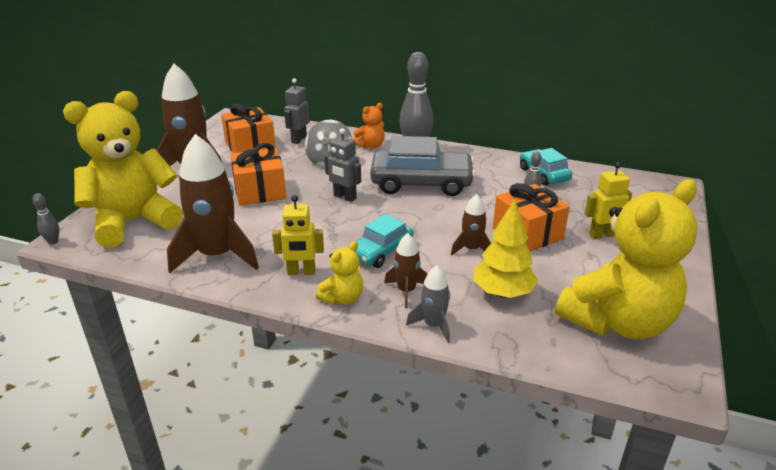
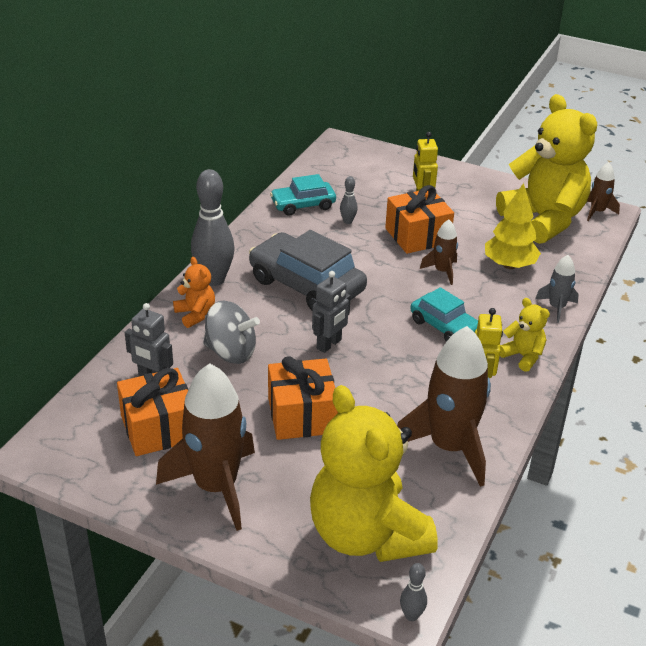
camera: 85 degrees left, 5 degrees up
grey car [370,136,476,196] -> grey car turned 60 degrees counterclockwise [249,230,367,311]
brown rocket [384,233,428,308] -> brown rocket moved to [587,162,620,221]

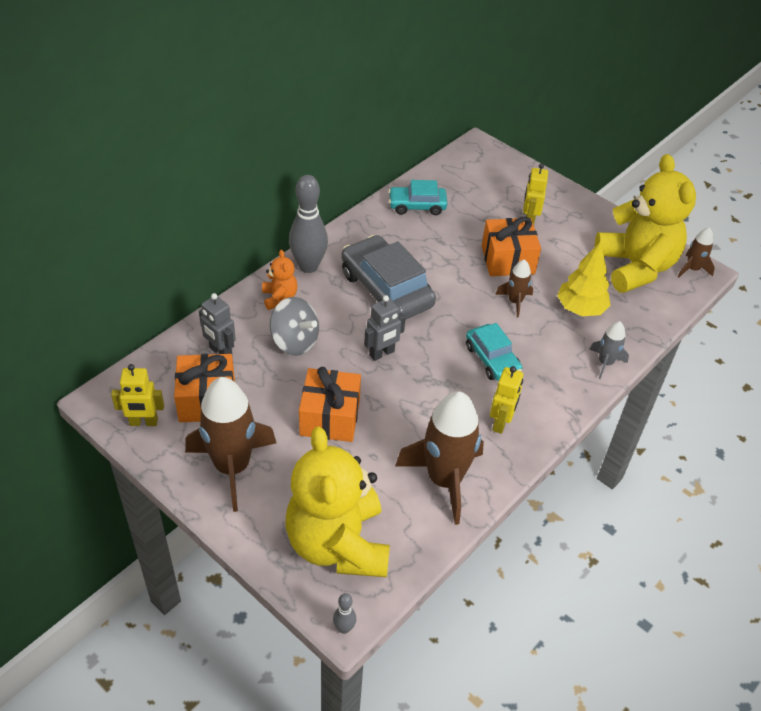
camera: 15 degrees right, 10 degrees up
grey bowling pin [340,176,358,224] -> none
yellow teddy bear [500,298,550,372] -> none
none -> yellow robot [111,364,164,426]

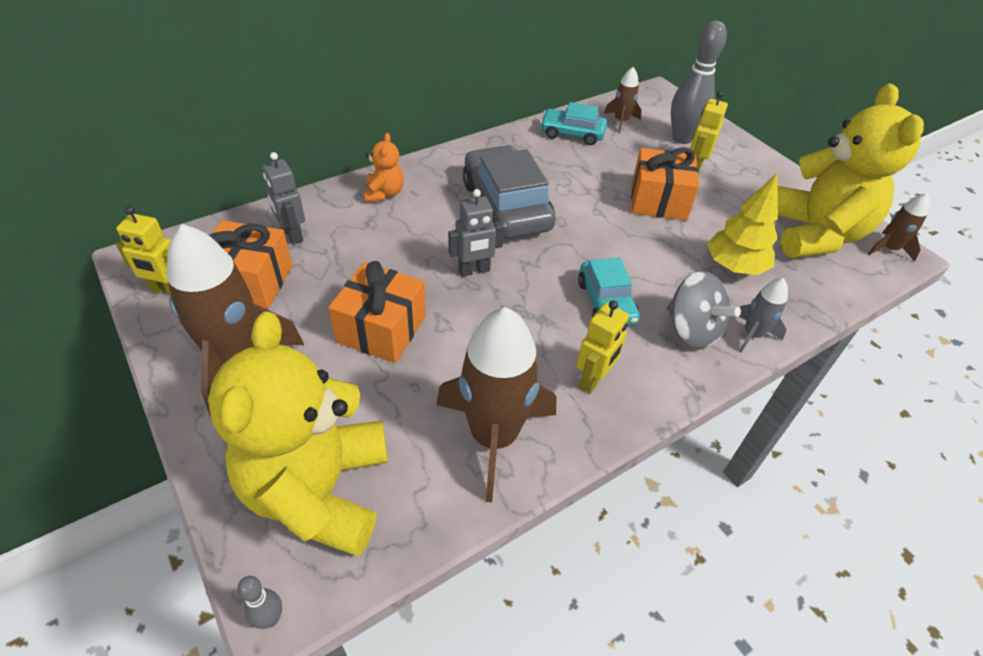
camera: 15 degrees right, 0 degrees up
grey spinning top [270,297,319,356] -> grey spinning top moved to [667,271,741,349]
grey bowling pin [289,175,328,273] -> grey bowling pin moved to [671,21,727,144]
brown rocket [495,259,533,318] -> brown rocket moved to [604,67,642,133]

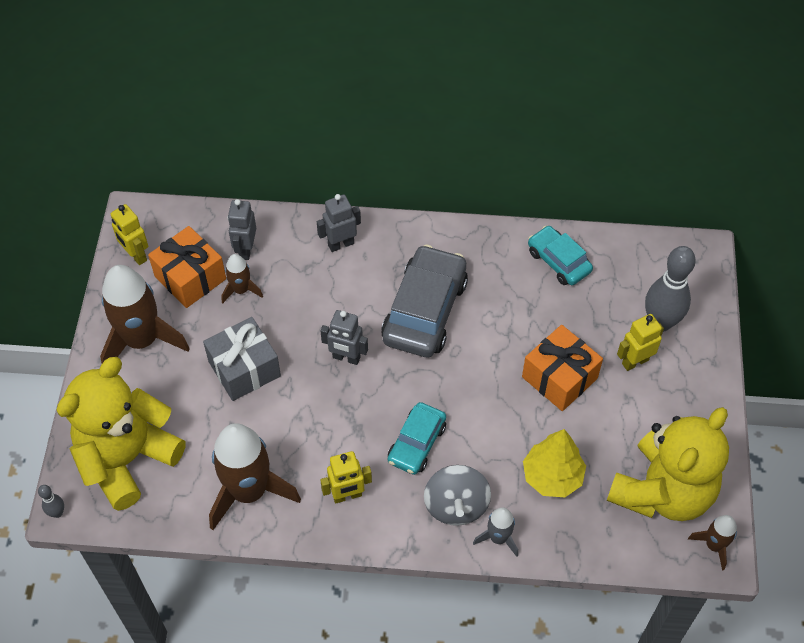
camera: 40 degrees right, 10 degrees up
orange gift [328,261,426,363] -> grey gift [203,317,281,401]
orange teddy bear [363,133,404,202] -> grey robot [317,194,361,252]
brown rocket [604,67,642,133] -> brown rocket moved to [222,254,263,303]

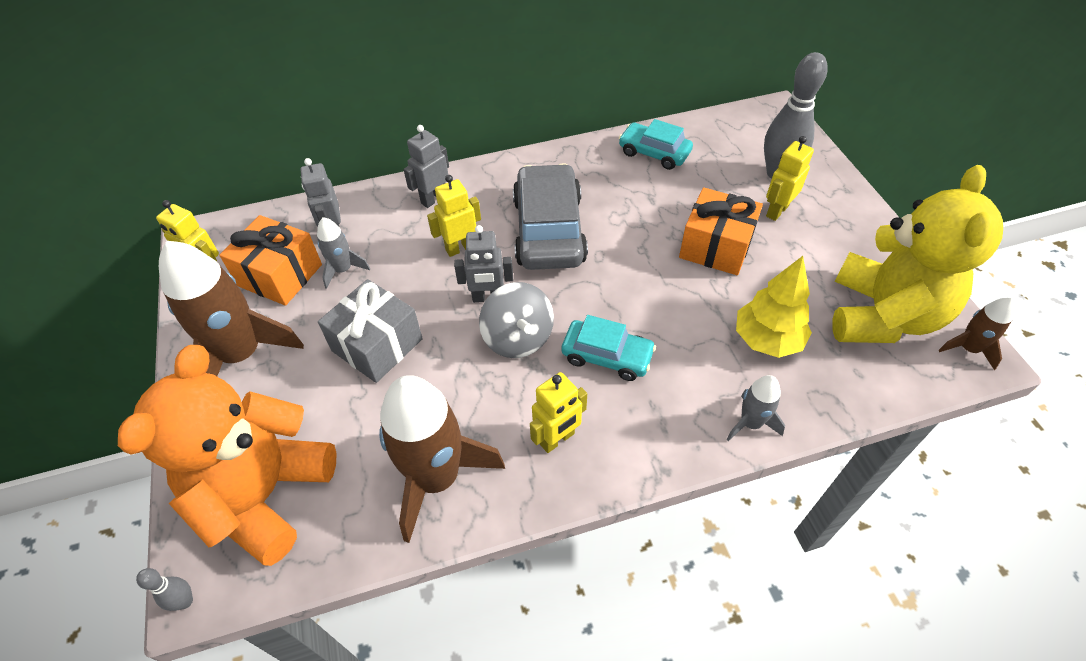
camera: 20 degrees left, 5 degrees down
yellow teddy bear [56,357,186,511] -> orange teddy bear [118,345,337,566]
brown rocket [222,254,263,303] -> grey rocket [317,217,370,289]
turquoise car [388,402,446,475] -> turquoise car turned 75 degrees counterclockwise [562,315,656,381]
grey spinning top [424,465,491,526] -> grey spinning top moved to [479,282,554,358]
none -> yellow robot [427,175,481,257]

